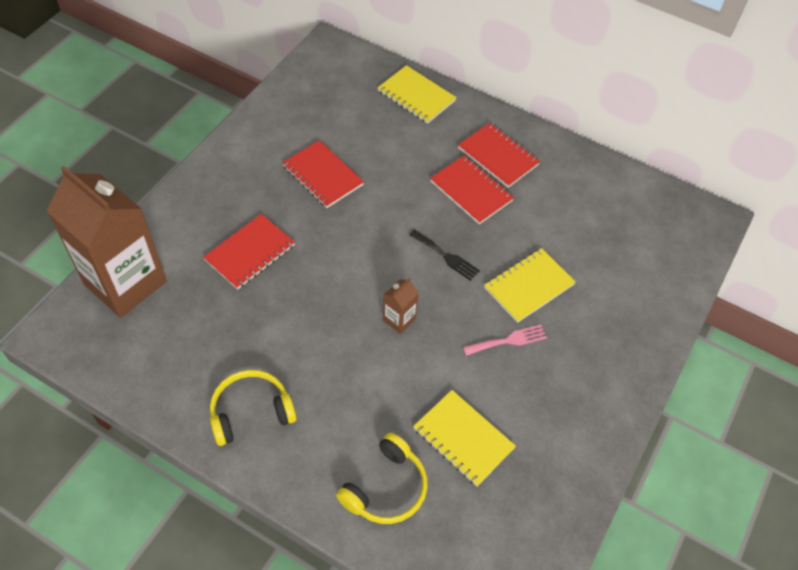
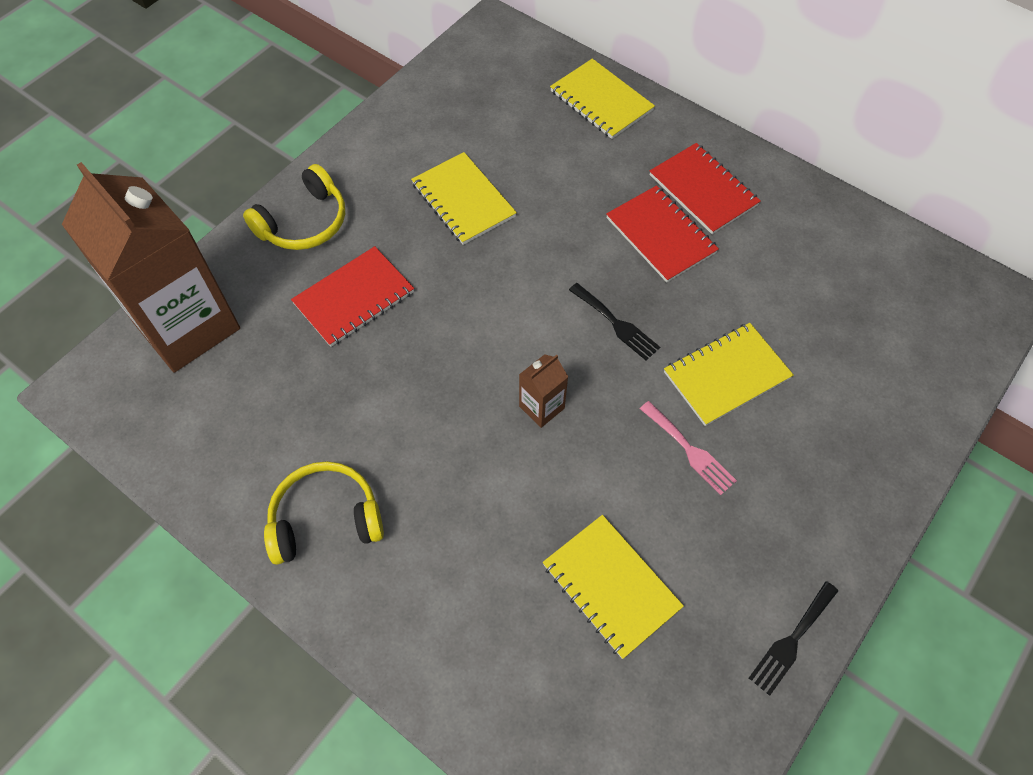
camera: 10 degrees right, 5 degrees up
red notebook [282,140,364,208] -> yellow notebook [411,152,517,245]
yellow headphones [336,433,428,524] -> yellow headphones moved to [243,164,345,250]
pink fork [463,324,547,356] -> pink fork turned 60 degrees clockwise [640,401,737,495]
none -> black fork [749,581,838,696]

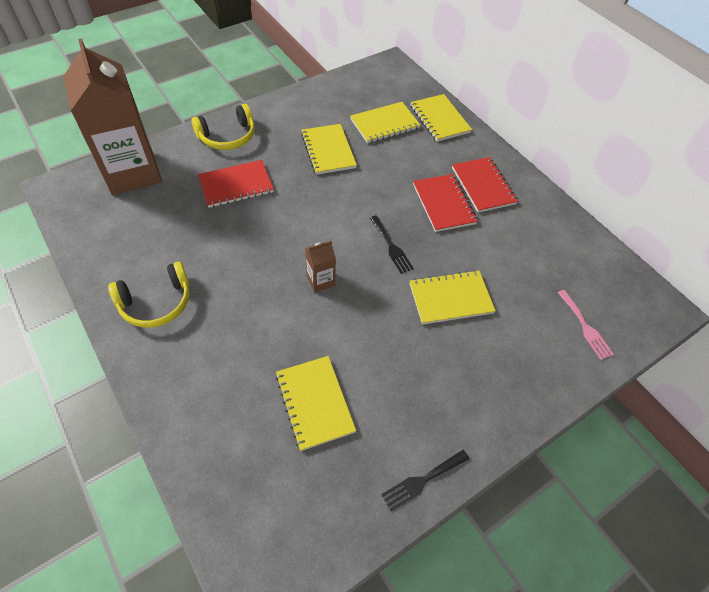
camera: 15 degrees right, 5 degrees down
yellow headphones [264,461,384,565] -> yellow headphones turned 150 degrees clockwise [108,262,190,328]
pink fork [640,401,737,495] -> pink fork moved to [558,290,614,360]
none -> yellow notebook [350,102,421,143]

